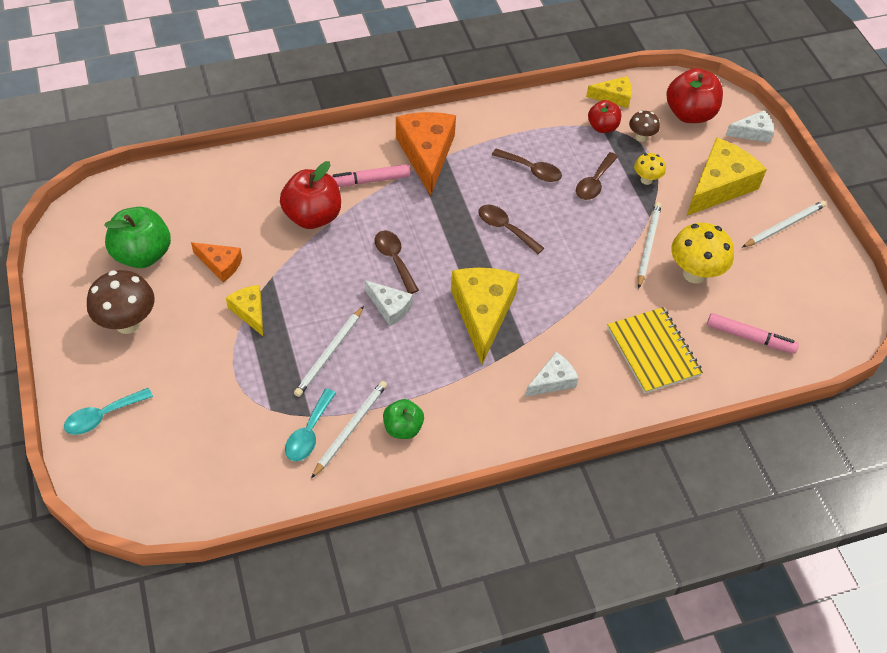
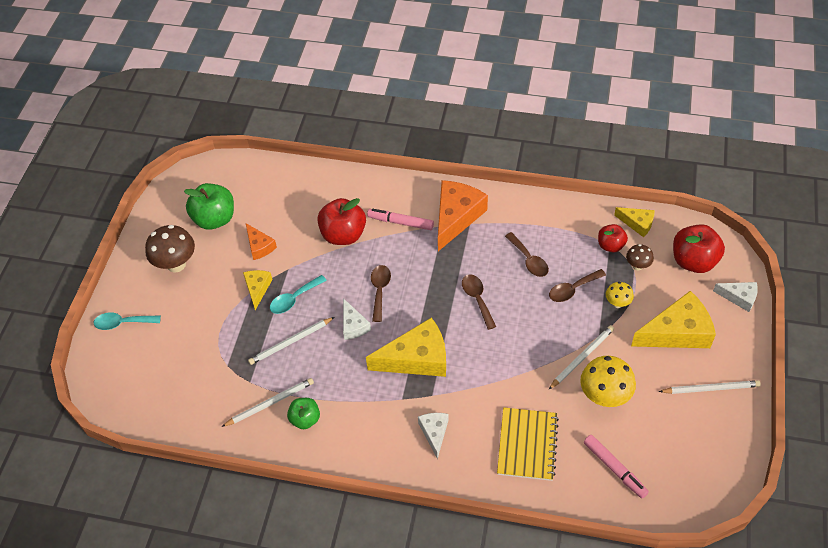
camera: 35 degrees right, 0 degrees up
turquoise spoon [285,388,336,461] -> turquoise spoon moved to [270,275,327,314]
yellow cheese [451,268,519,365] -> yellow cheese turned 45 degrees clockwise [366,318,446,377]
white cheese [525,352,579,397] -> white cheese turned 90 degrees counterclockwise [418,413,449,459]

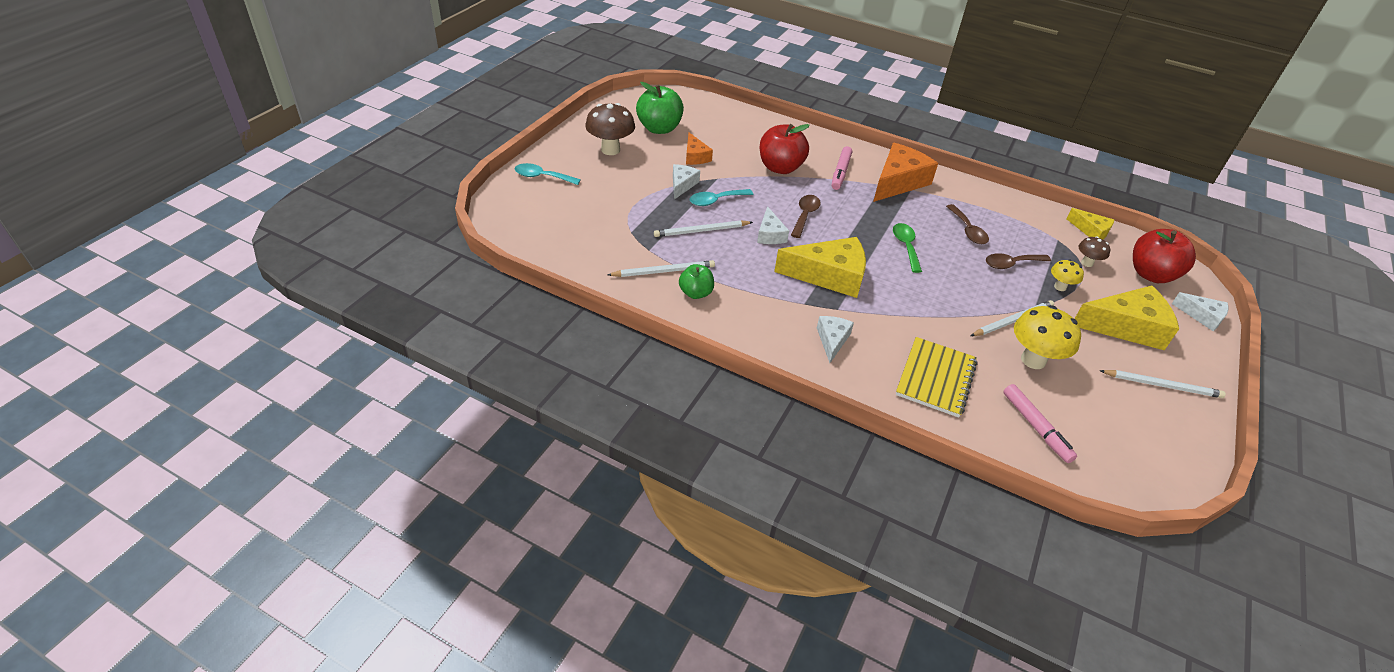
camera: 10 degrees right, 10 degrees down
yellow cheese [243,270,272,310] -> white cheese [673,164,700,199]
pink marker [367,209,434,230] -> pink marker turned 105 degrees counterclockwise [832,146,852,190]
brown spoon [462,274,496,330] -> green spoon [893,223,922,273]
red apple [598,224,628,253] -> none

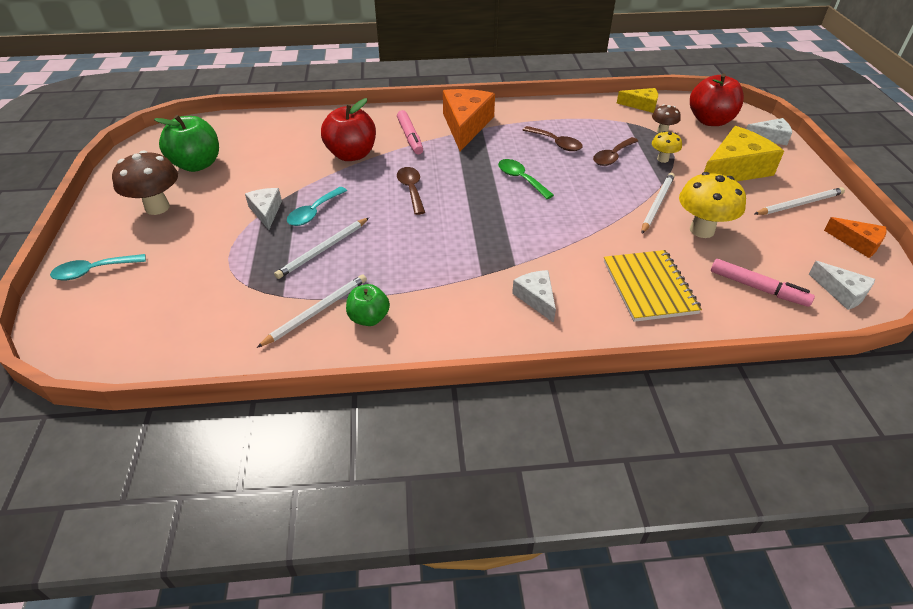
camera: 30 degrees left, 0 degrees up
orange cheese [686,133,713,165] -> orange cheese moved to [824,217,886,258]
white cheese [757,206,789,244] -> white cheese moved to [809,261,875,310]
yellow cheese [774,237,866,298] -> none

